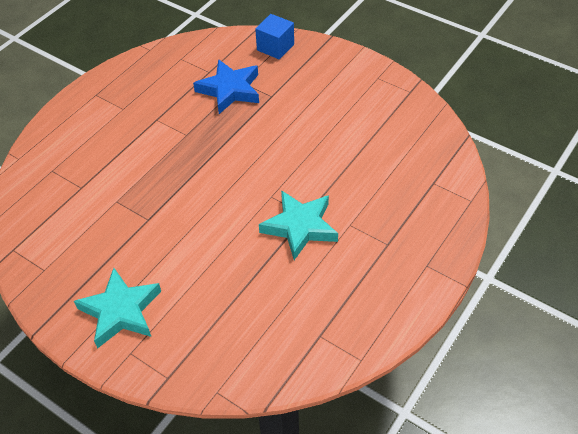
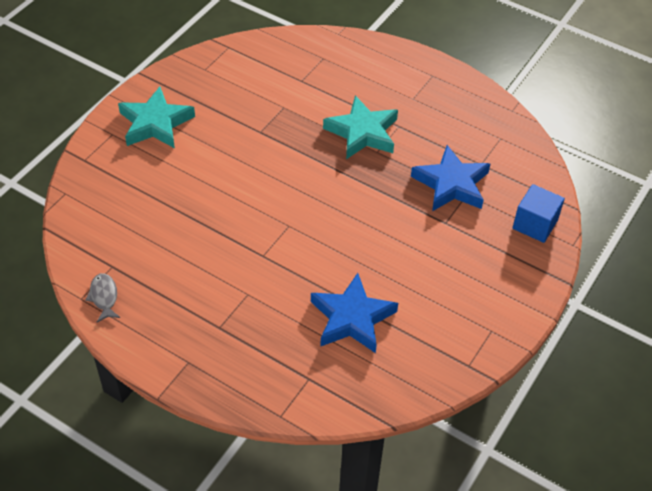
camera: 85 degrees right, 0 degrees up
turquoise star [259,190,338,260] -> turquoise star moved to [323,96,398,159]
none -> grey fish [85,273,120,323]
none -> blue star [311,273,398,353]

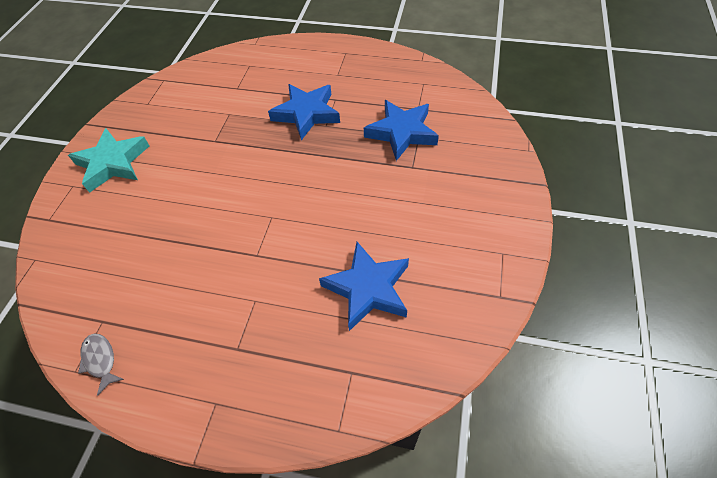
camera: 15 degrees left, 5 degrees up
turquoise star [323,96,398,159] -> blue star [268,84,340,140]
blue cube [512,184,565,243] -> none

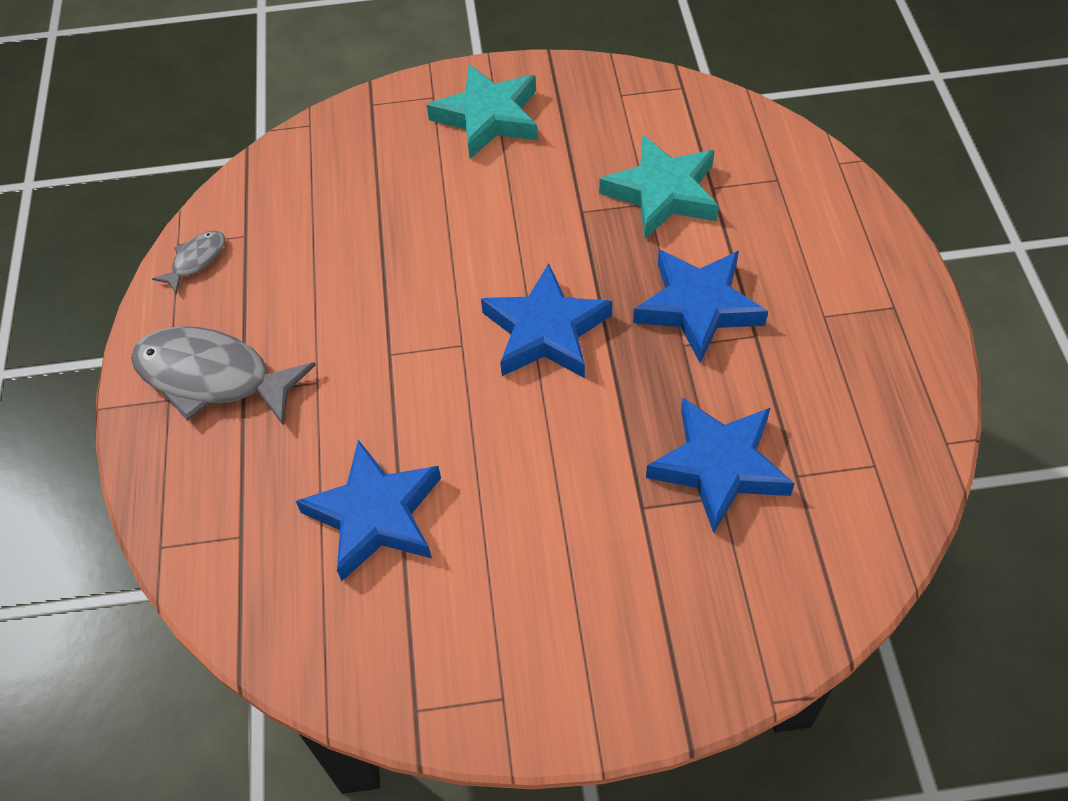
camera: 70 degrees right, 0 degrees up
none -> grey fish [131,326,316,426]
none -> blue star [481,263,613,378]
none -> turquoise star [599,135,719,239]

